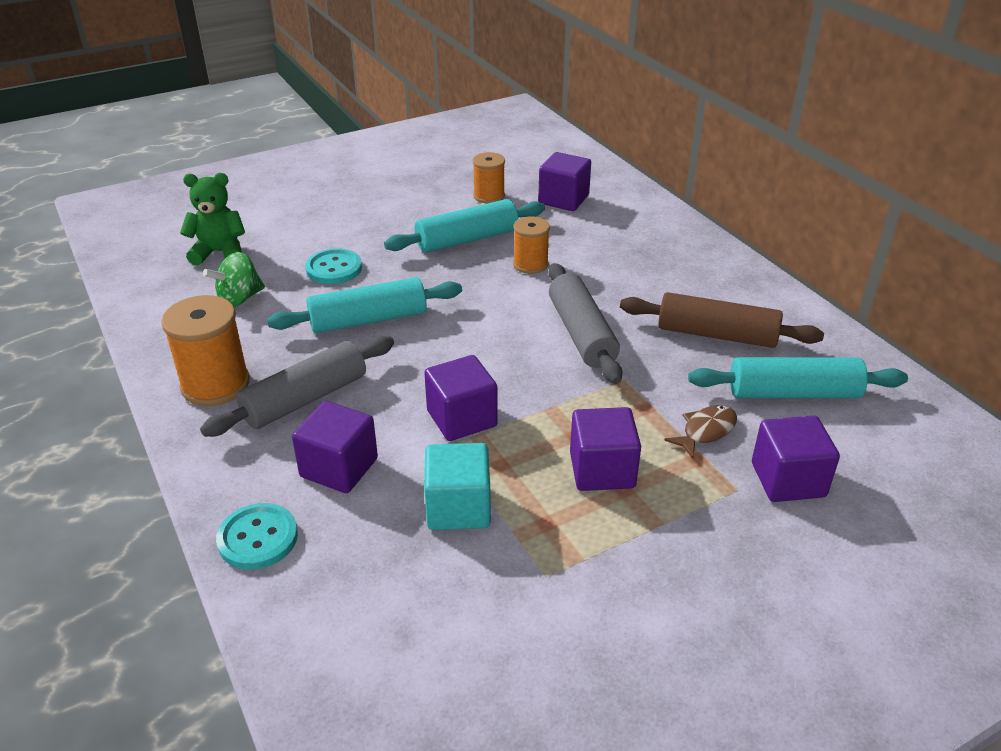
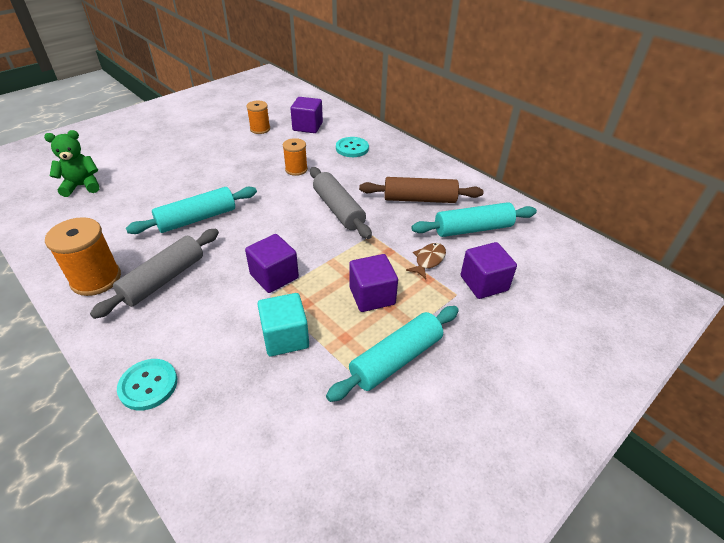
camera: 15 degrees left, 5 degrees up
green spinning top [203,252,265,307] -> none
purple cube [292,401,378,493] -> none
turquoise button [305,249,362,284] -> turquoise button moved to [336,137,369,157]
turquoise rolling pin [384,199,545,253] -> turquoise rolling pin moved to [326,306,459,402]

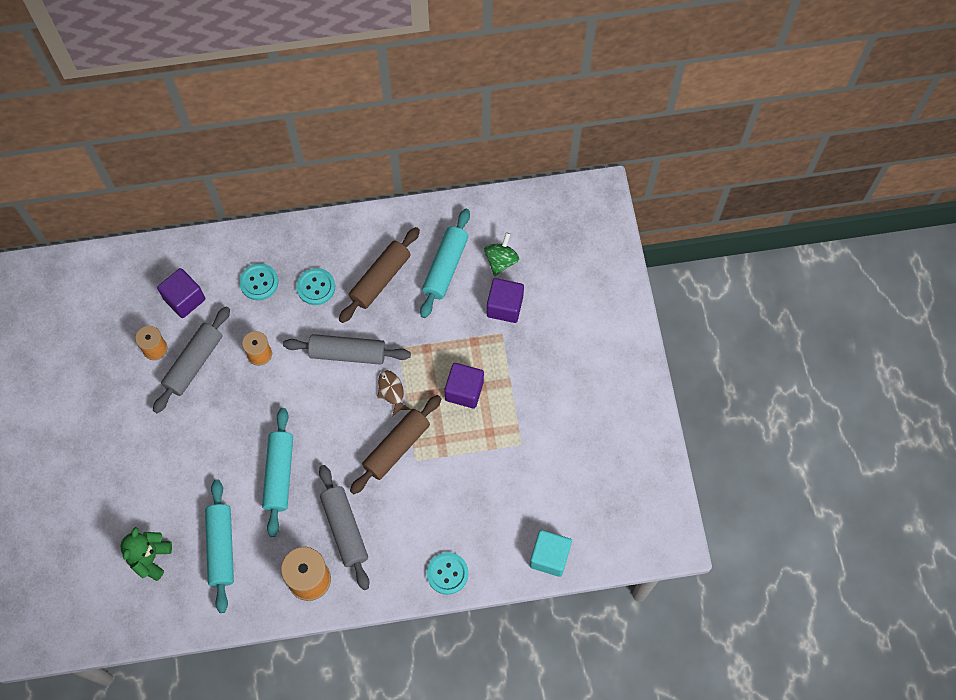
camera: 55 degrees left, 25 degrees up
purple cube [245,234,299,293] -> brown rolling pin [350,395,441,494]
turquoise cube [257,293,309,356] -> turquoise cube moved to [530,530,572,577]
turquoise rolling pin [326,306,459,402] -> turquoise rolling pin moved to [205,479,234,613]
brown fish [406,243,446,279] -> brown fish moved to [377,370,411,417]
none -> grey rolling pin [153,306,230,413]
none -> turquoise button [296,268,335,305]
none -> green spinning top [484,232,519,276]

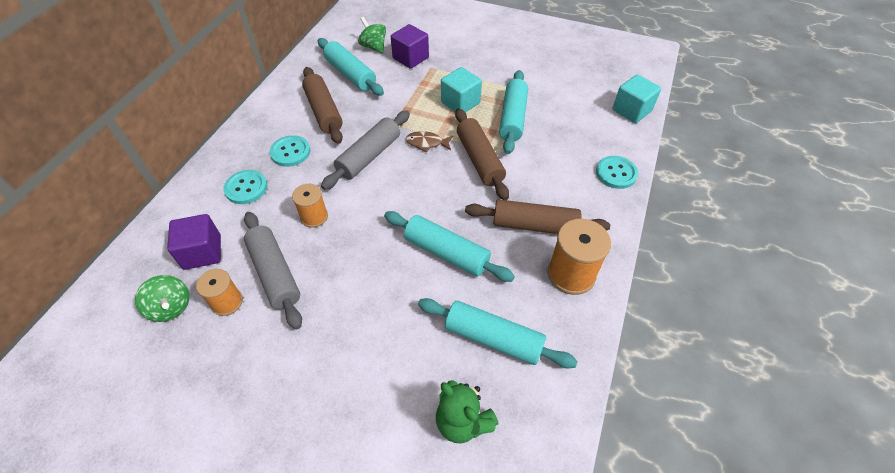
camera: 60 degrees left, 15 degrees down
grey rolling pin [319,465,370,590] -> brown rolling pin [465,199,610,234]
purple cube [444,363,484,409] -> turquoise cube [441,67,482,112]
none -> green spinning top [135,275,189,322]
none -> turquoise rolling pin [499,70,528,154]

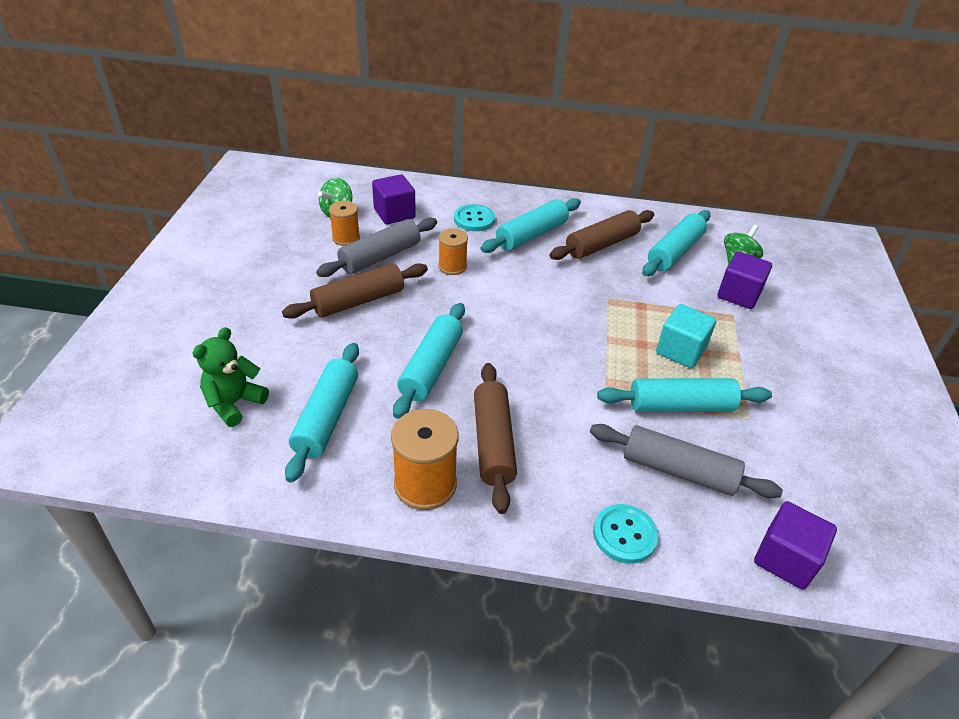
camera: 75 degrees right, 10 degrees down
turquoise button [270,135,310,167] -> turquoise rolling pin [481,198,581,253]
grey rolling pin [321,110,410,190] -> grey rolling pin moved to [590,424,783,498]
brown fish [406,131,453,152] -> none
brown rolling pin [455,108,509,200] -> brown rolling pin moved to [282,263,428,319]
turquoise cube [613,75,661,123] -> purple cube [754,501,837,590]

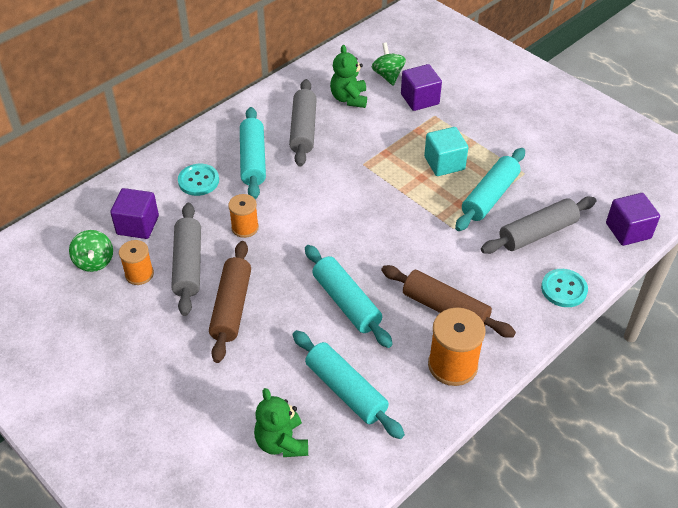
camera: 50 degrees left, 5 degrees up
brown rolling pin [549,210,654,260] -> grey rolling pin [289,79,317,167]
turquoise rolling pin [642,210,710,276] -> green teddy bear [330,45,367,108]

